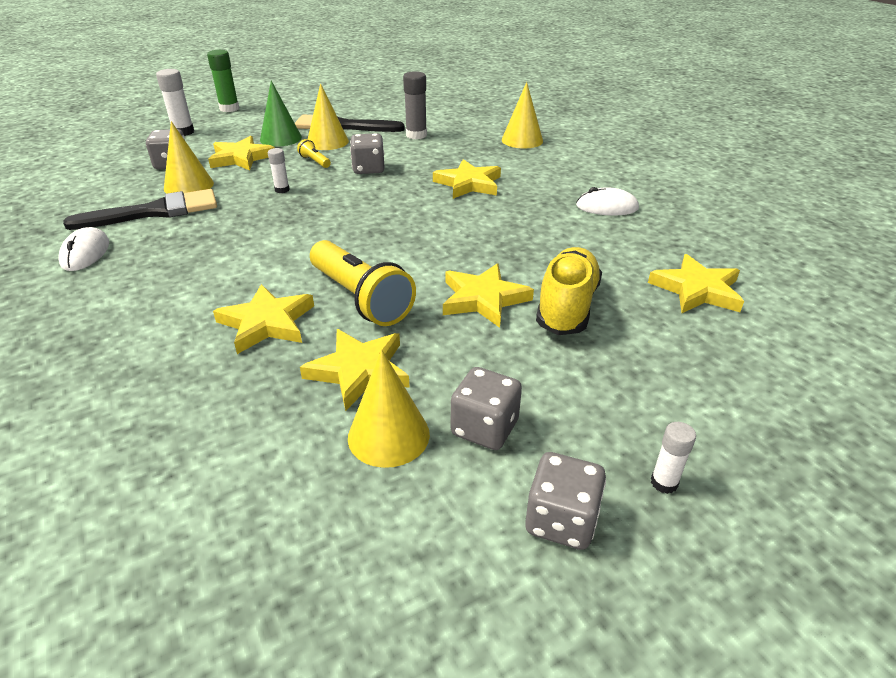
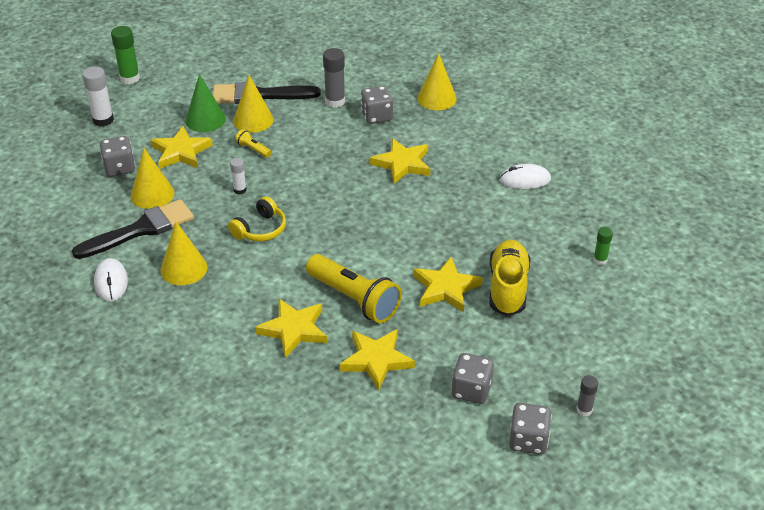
camera: 10 degrees left, 5 degrees up
yellow cone [348,349,430,468] -> yellow cone moved to [160,222,207,285]
grey dice [350,133,385,174] -> grey dice moved to [361,86,393,124]
yellow star [648,254,744,313] -> green glue stick [593,227,613,265]
white glue stick [651,422,696,494] -> grey glue stick [576,375,598,416]
none -> yellow headphones [228,196,286,241]

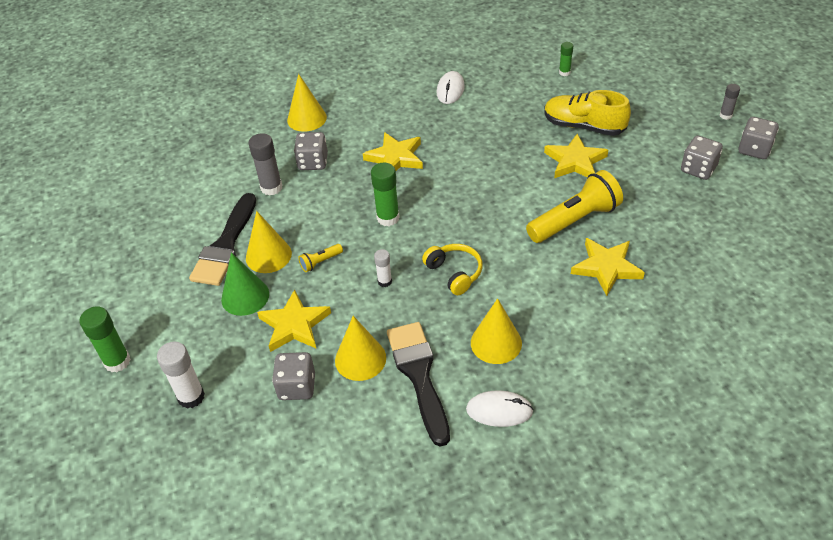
camera: 70 degrees left, 5 degrees up
yellow star [339,329,415,390] -> none
none -> green glue stick [371,163,400,226]

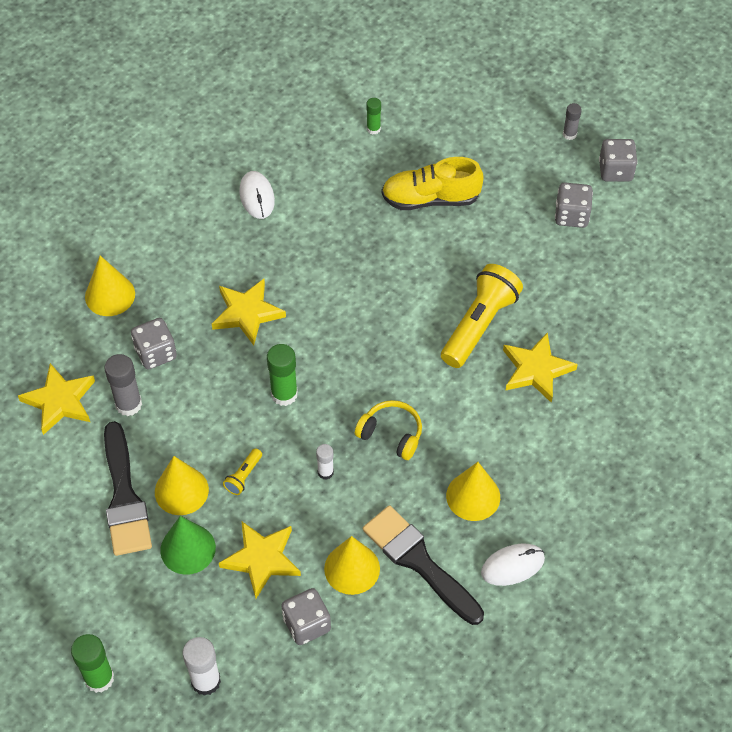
camera: 30 degrees left, 10 degrees up
yellow star [544,134,608,178] -> yellow star moved to [18,363,95,435]

